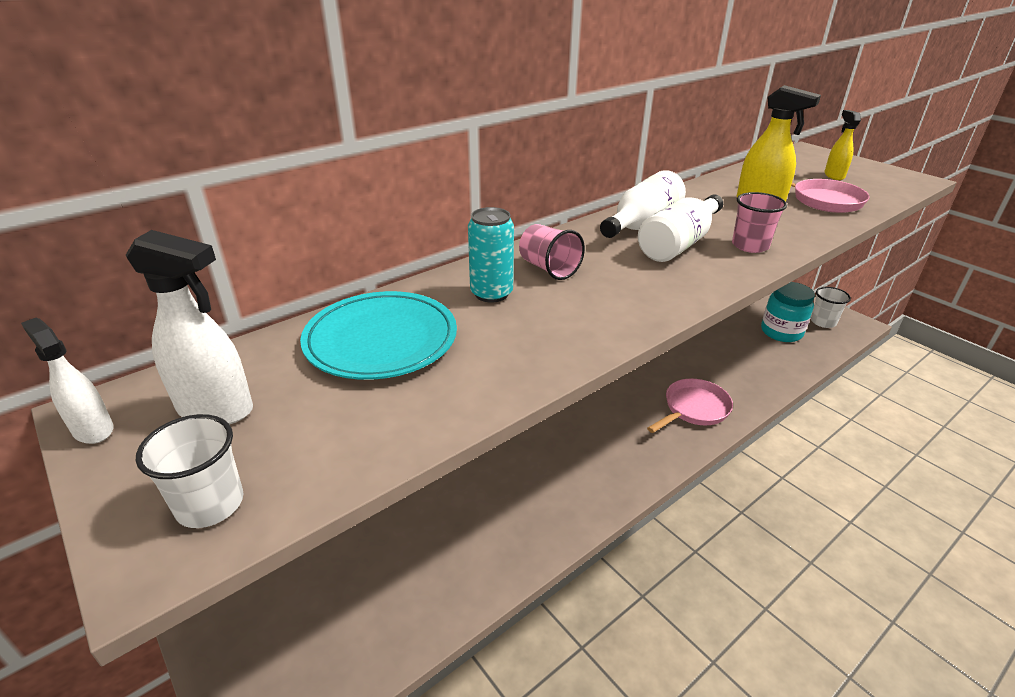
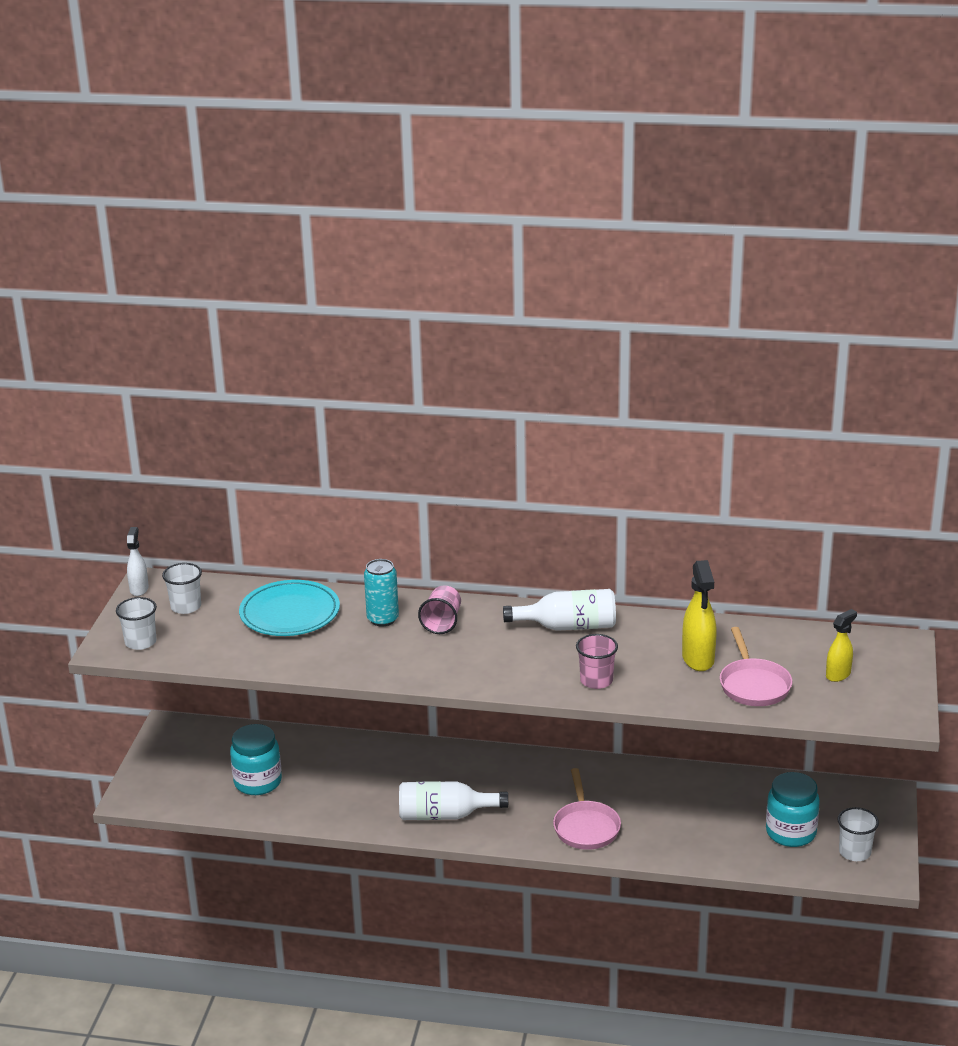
camera: 50 degrees right, 5 degrees down
white spray bottle [126,230,253,424] -> white cup [162,563,202,614]
white bottle [638,194,723,262] -> white bottle moved to [399,781,508,820]
pink pan [647,378,733,433] -> pink pan turned 75 degrees clockwise [553,768,621,850]
none -> turquoise jar [230,724,282,795]

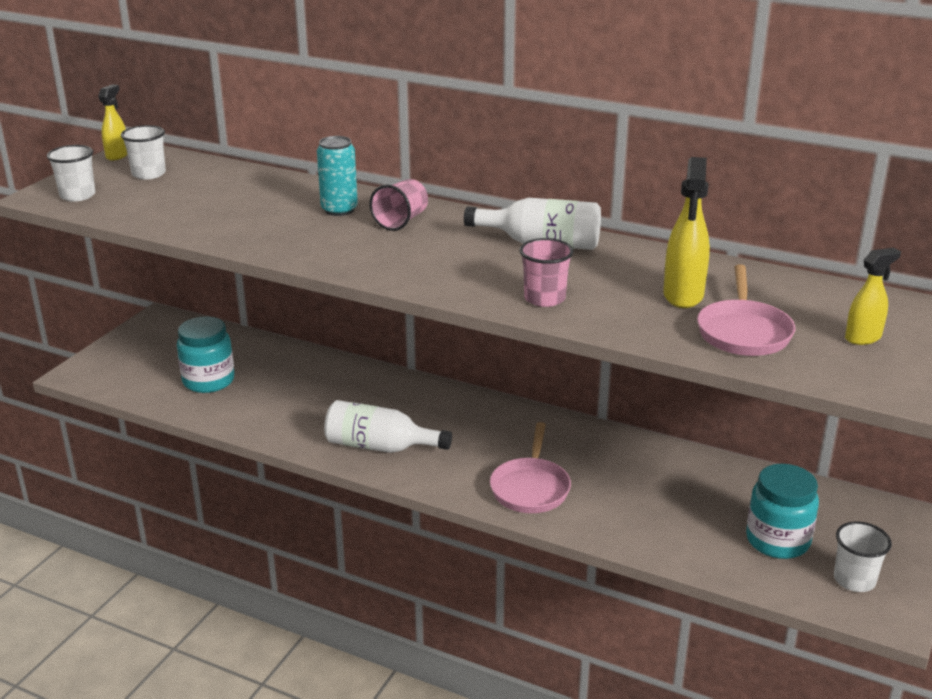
camera: 15 degrees right, 0 degrees up
white spray bottle [127,527,149,596] -> yellow spray bottle [98,84,127,161]
turquoise plate [239,580,340,636] -> none

